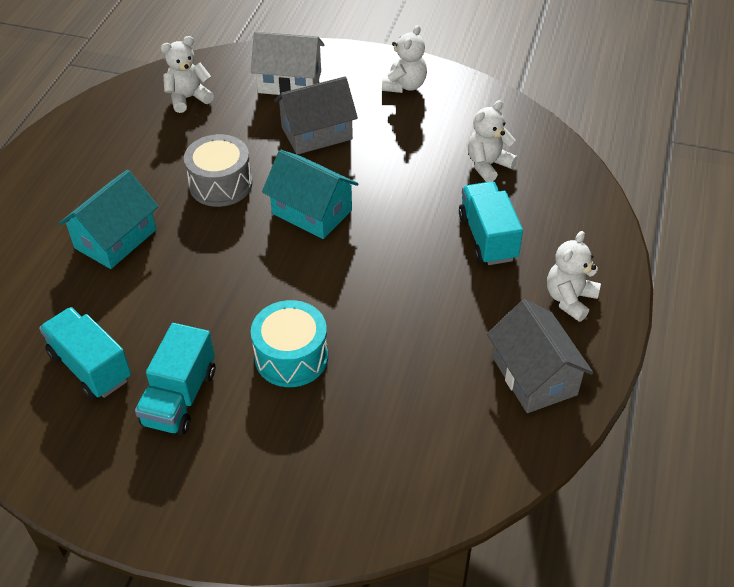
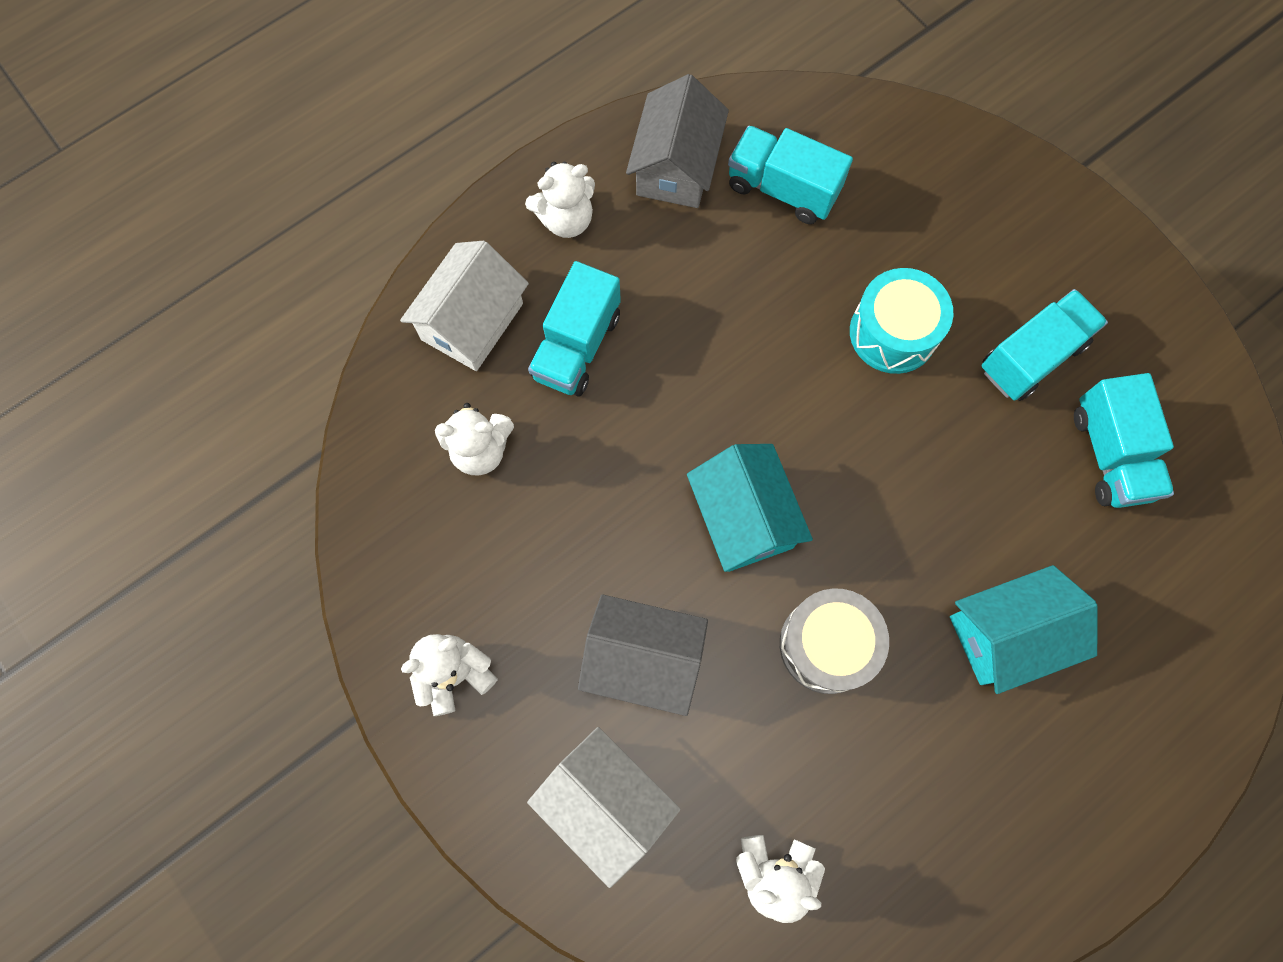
camera: 145 degrees left, 25 degrees up
none -> white house [400,241,529,371]
none -> turquoise truck [728,126,853,224]

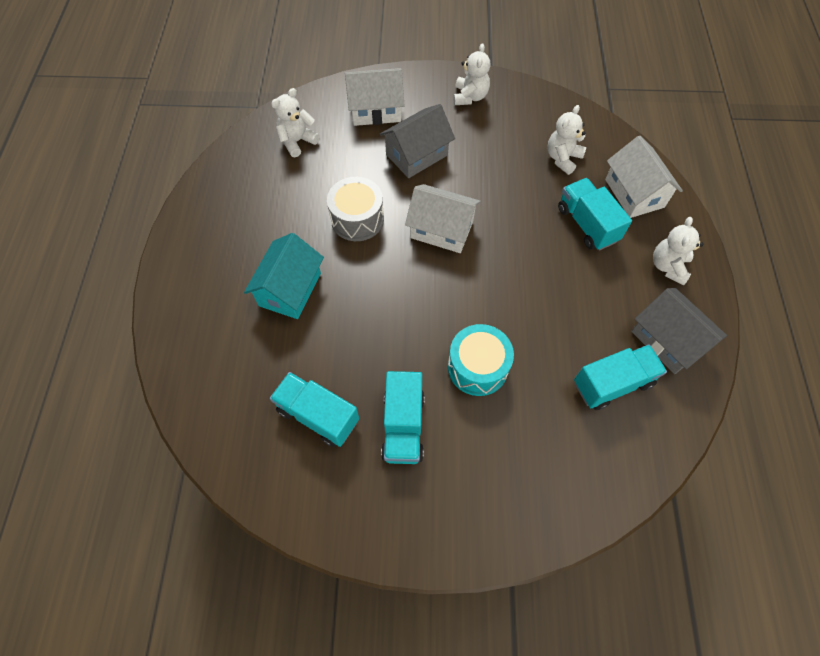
camera: 130 degrees right, 10 degrees down
turquoise house [687,444,813,572] -> white house [405,184,481,253]

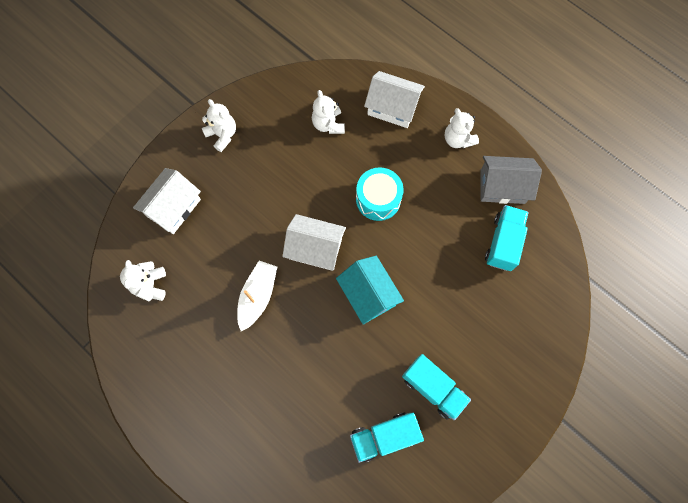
camera: 50 degrees left, 10 degrees up
turquoise house [244,233,324,319] -> turquoise house moved to [336,256,404,325]
grey drum [327,177,384,241] -> white boat [237,261,277,331]
grey house [379,104,455,178] -> none
white house [405,184,481,253] -> white house turned 45 degrees clockwise [282,214,346,271]
turquoise drum [448,324,514,396] -> turquoise drum moved to [356,167,404,221]
turquoise truck [558,178,632,250] -> none

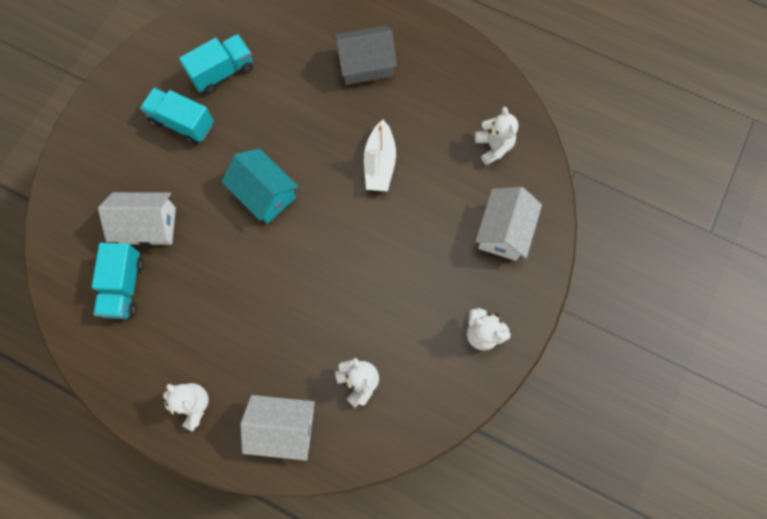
camera: 165 degrees right, 0 degrees up
white house [282,214,346,271] -> white house moved to [98,192,176,246]
turquoise drum [356,167,404,221] -> none
grey house [480,156,542,204] -> grey house moved to [334,25,397,85]

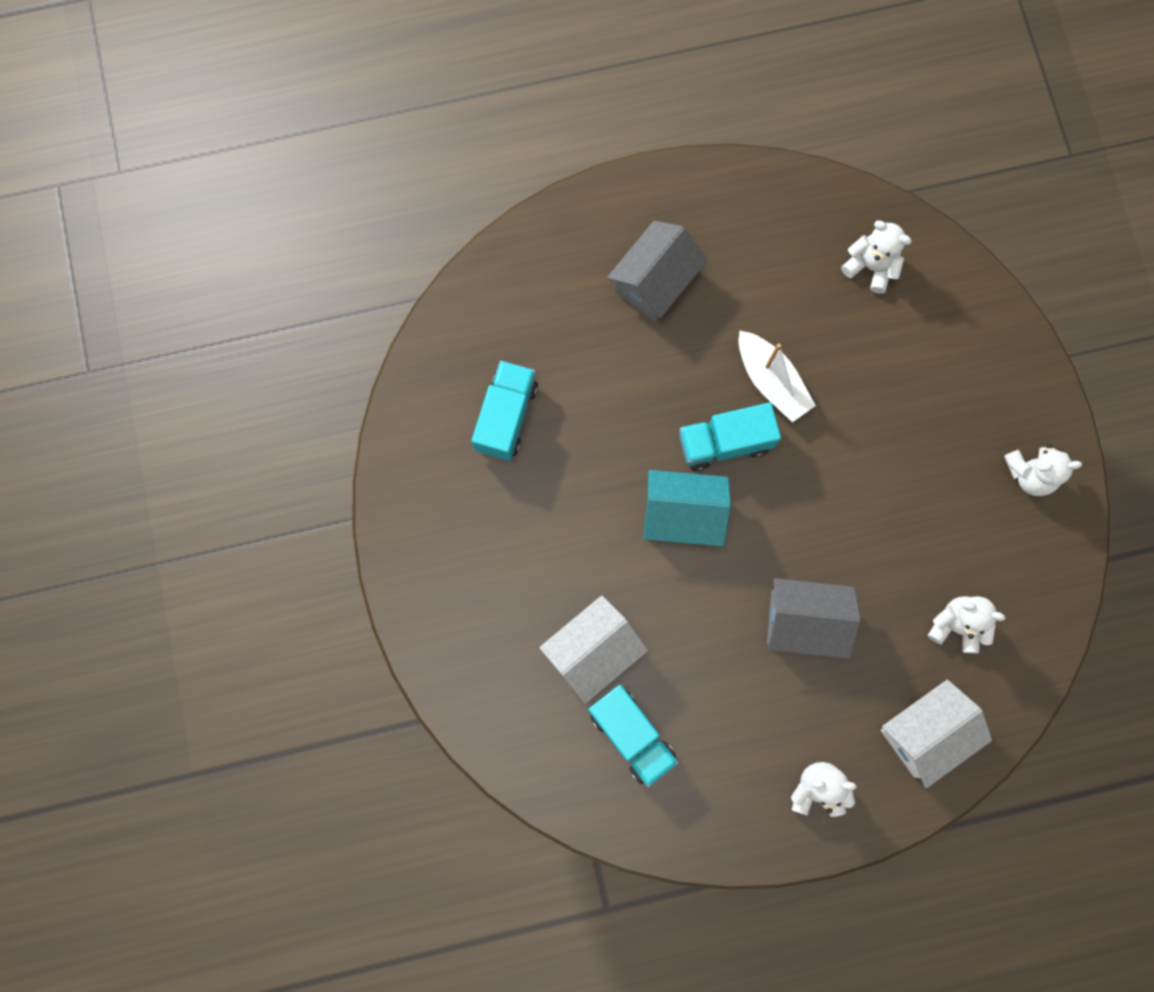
camera: 40 degrees left, 5 degrees up
turquoise truck [140,88,214,144] -> turquoise truck moved to [679,402,781,471]
white house [476,187,542,261] -> none
none -> grey house [767,578,861,659]

